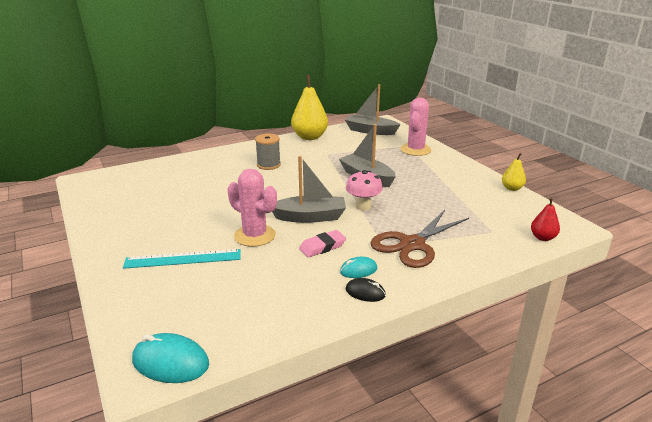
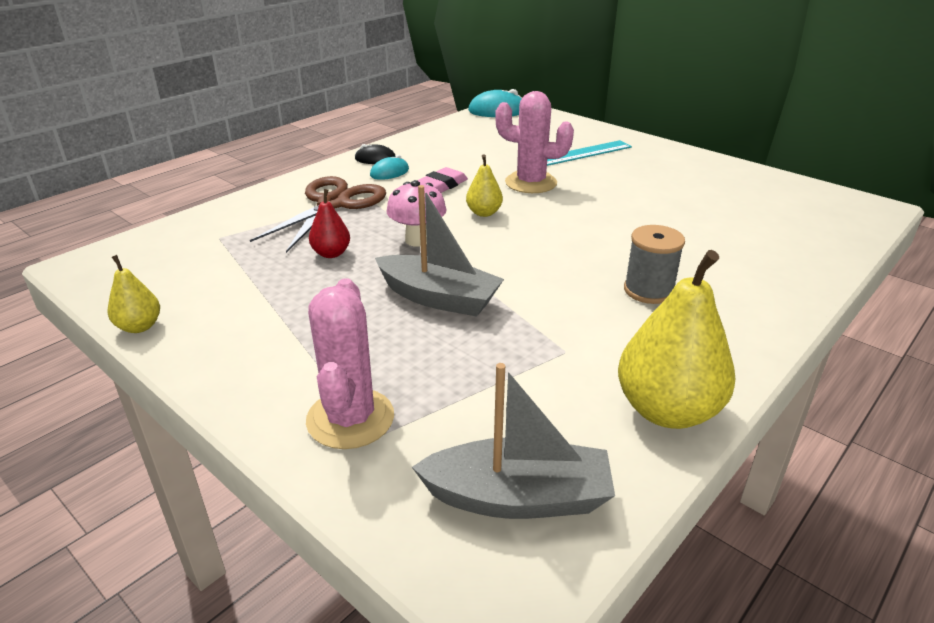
camera: 160 degrees right, 5 degrees up
grey boat [272,156,346,223] -> yellow pear [466,154,503,217]
red pear [531,198,560,241] -> red pear moved to [309,189,350,258]

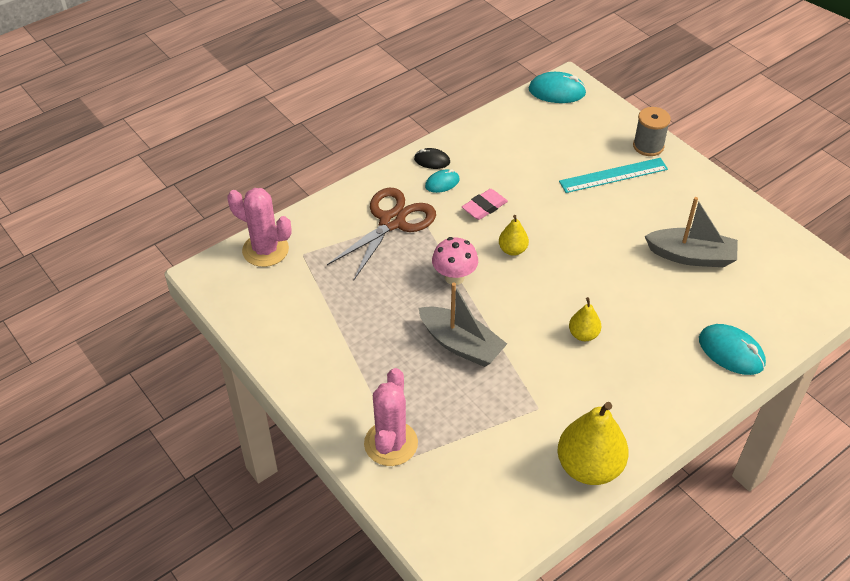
camera: 10 degrees right, 15 degrees up
yellow pear [108,255,160,333] -> yellow pear moved to [569,297,601,341]
red pear [309,189,350,258] -> none
grey boat [412,363,615,519] -> grey boat moved to [645,197,738,267]
pink cactus [495,91,574,193] -> pink cactus moved to [227,188,292,267]
grey spool [624,225,685,304] -> grey spool moved to [633,107,671,156]
none -> turquoise mouse [699,324,766,375]

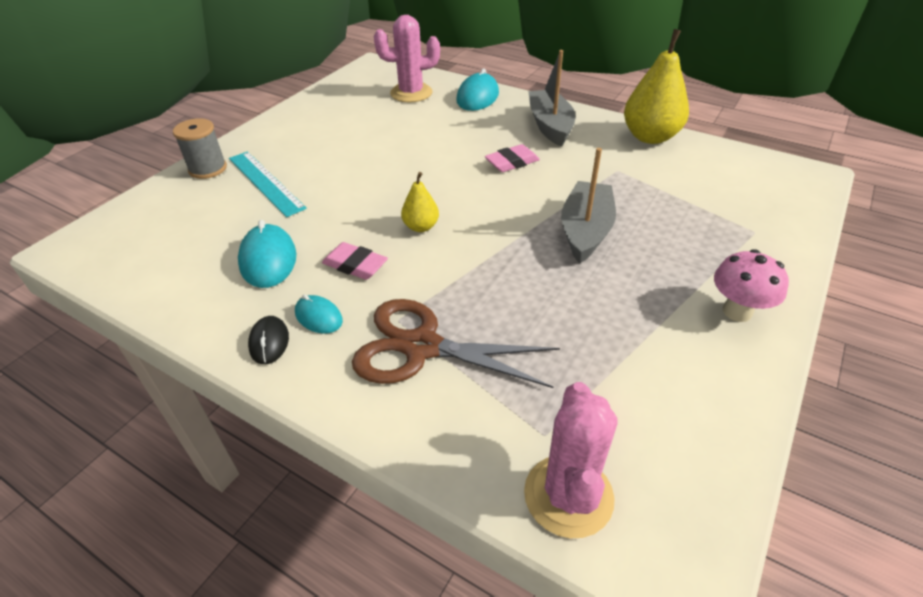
camera: 110 degrees left, 5 degrees down
pink cactus [364,368,418,466] -> pink cactus moved to [374,15,440,102]
pink mushroom [432,237,478,285] -> pink mushroom moved to [714,249,789,322]
turquoise mouse [529,72,587,103] -> turquoise mouse moved to [238,220,296,288]
yellow pear [569,297,601,341] -> pink eraser [485,144,540,172]
grey boat [645,197,738,267] -> grey boat moved to [528,50,575,147]

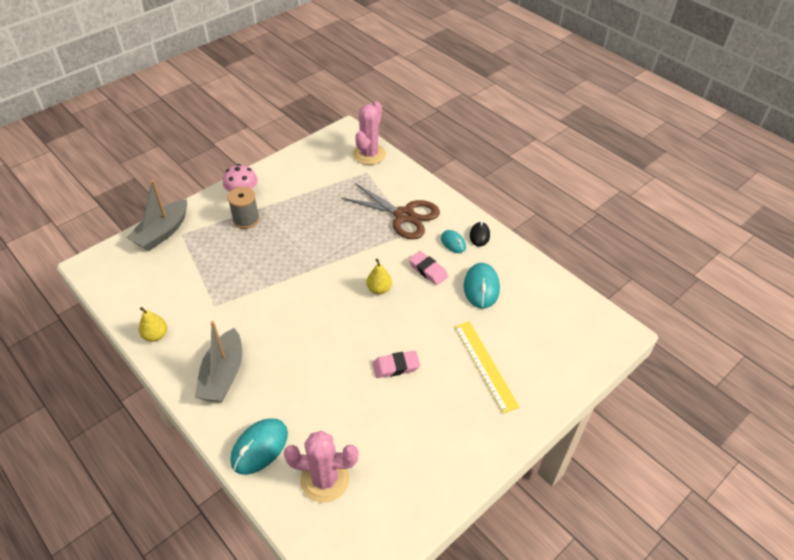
camera: 165 degrees left, 5 degrees up
grey spool [173,118,227,179] -> grey spool moved to [227,187,260,229]
turquoise ruler [229,151,307,217] -> yellow ruler [455,321,520,414]
pink eraser [485,144,540,172] -> pink eraser moved to [373,351,420,378]
grey boat [561,148,616,264] -> grey boat moved to [127,179,187,251]
yellow pear [624,29,689,144] -> yellow pear [139,307,167,342], size x0.51

